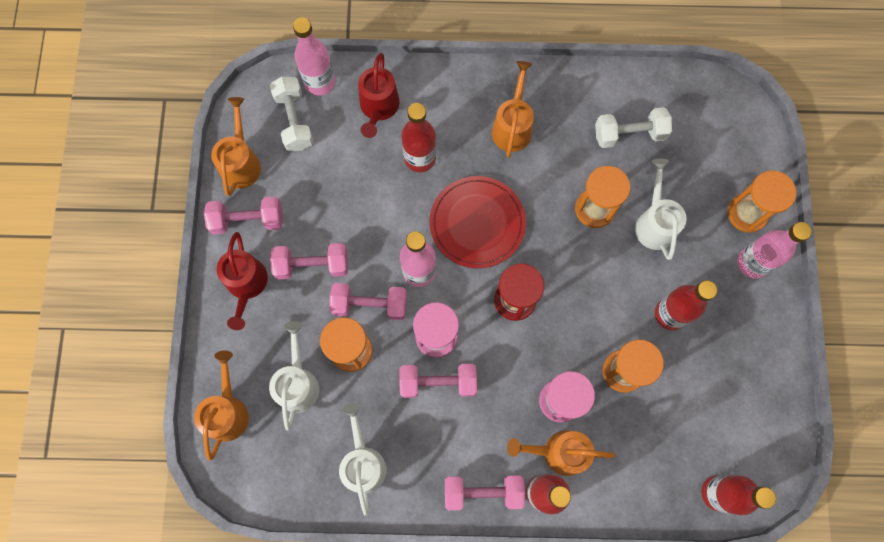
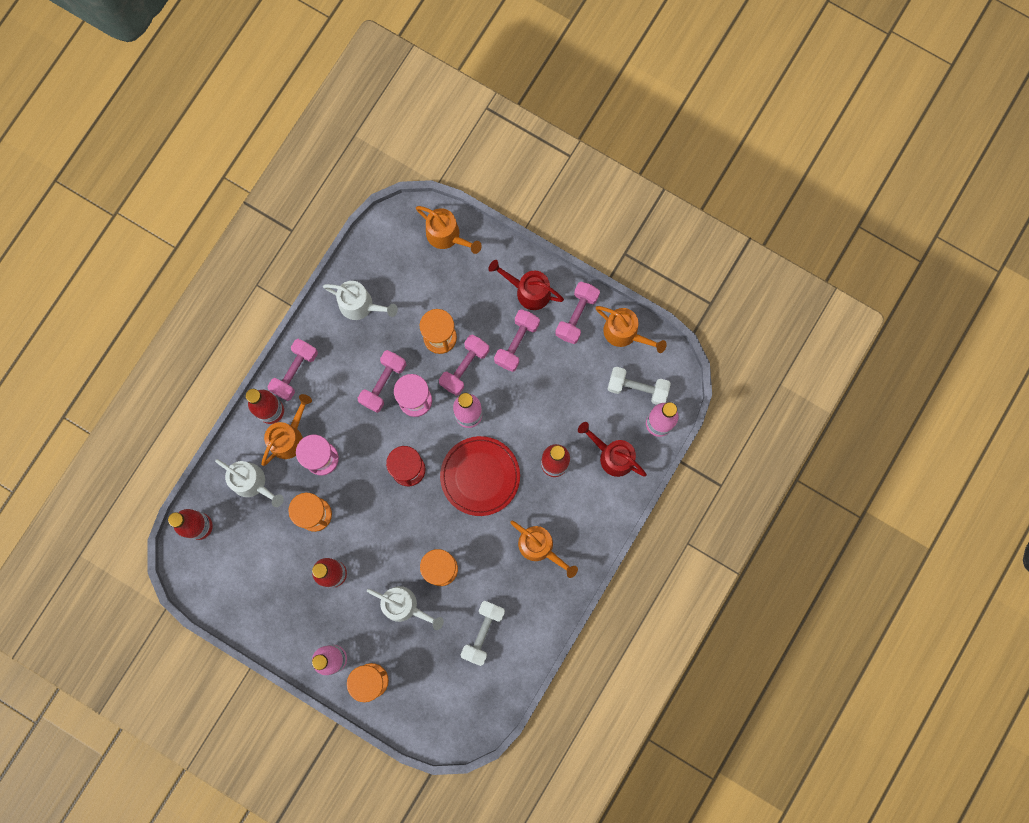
camera: 120 degrees right, 5 degrees up
white watering can [269,321,319,431] -> white watering can moved to [215,459,284,507]

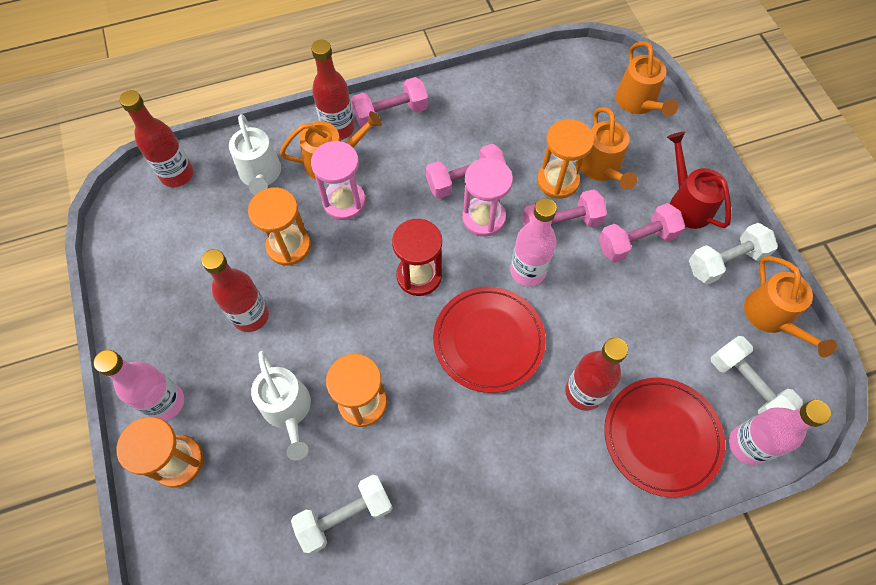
camera: 40 degrees right, 15 degrees down
white watering can [323,281,398,320] -> none
orange watering can [510,520,578,578] -> orange watering can moved to [580,107,637,190]
pink dumbbell [555,282,600,344] -> white dumbbell [689,223,778,285]
red watering can [578,422,647,477] -> red plate [604,378,725,497]

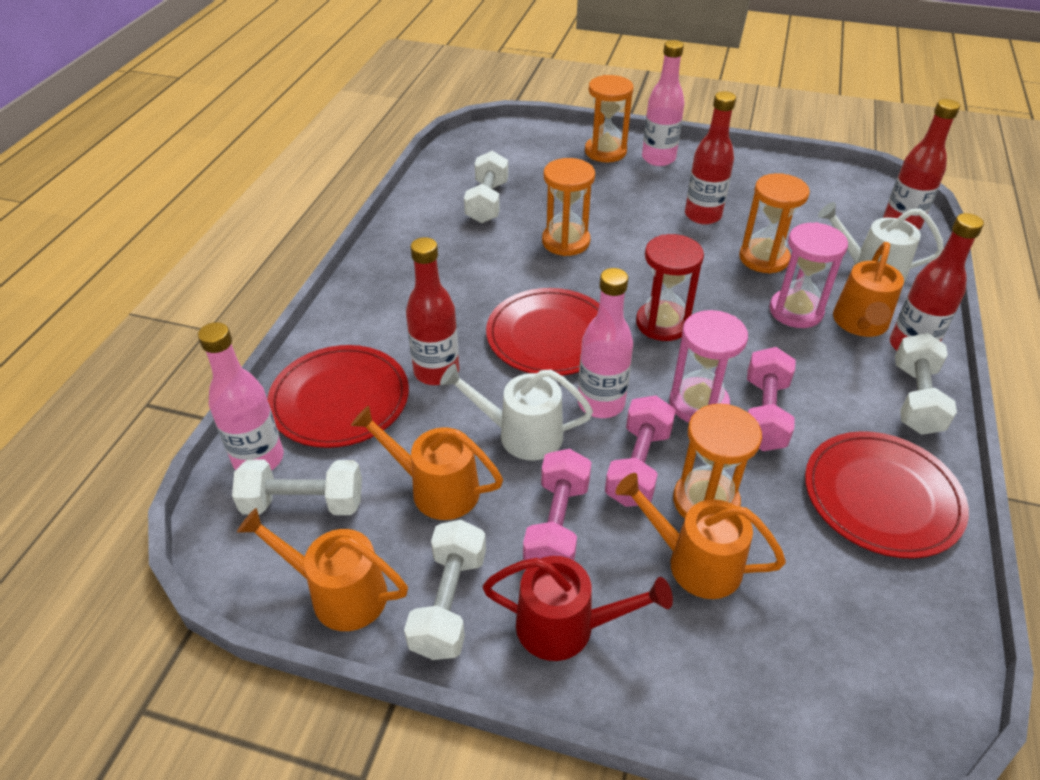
camera: 125 degrees right, 20 degrees down
white watering can [251,351,311,460] -> white watering can moved to [440,364,593,460]
pink dumbbell [351,77,428,128] -> white dumbbell [895,333,957,435]
orange watering can [616,41,678,117] -> orange watering can moved to [351,406,503,520]
none -> red plate [805,431,969,559]

